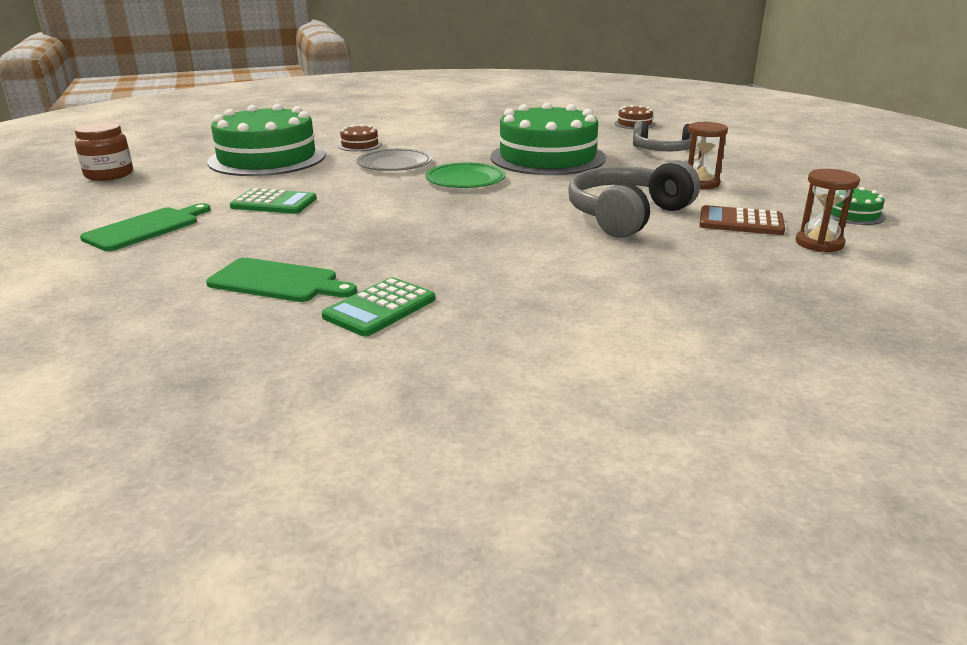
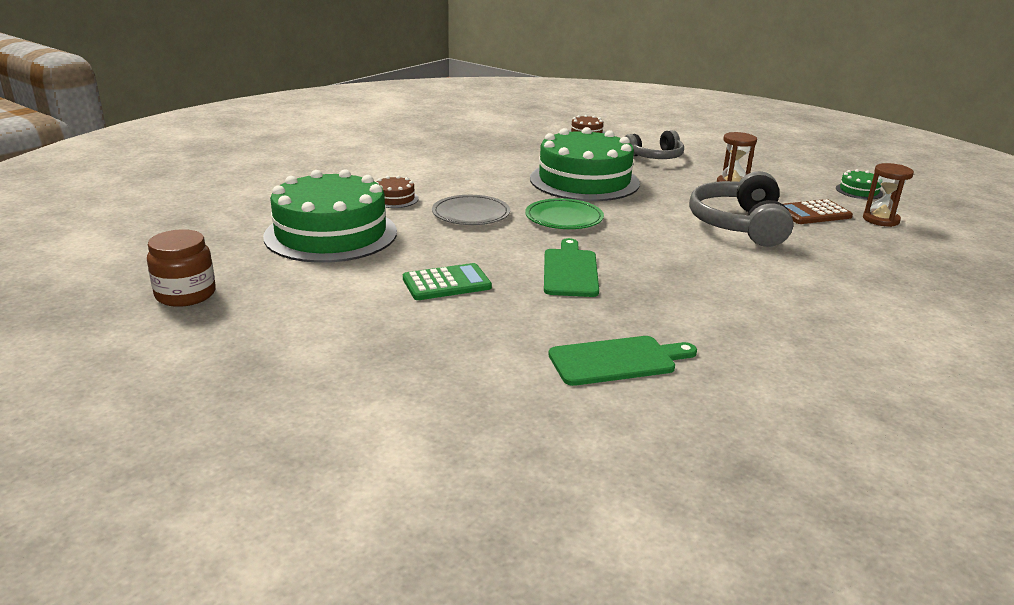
camera: 35 degrees left, 0 degrees up
green cutting board [80,203,211,251] -> green cutting board moved to [544,238,599,297]
green calculator [322,277,435,337] -> none

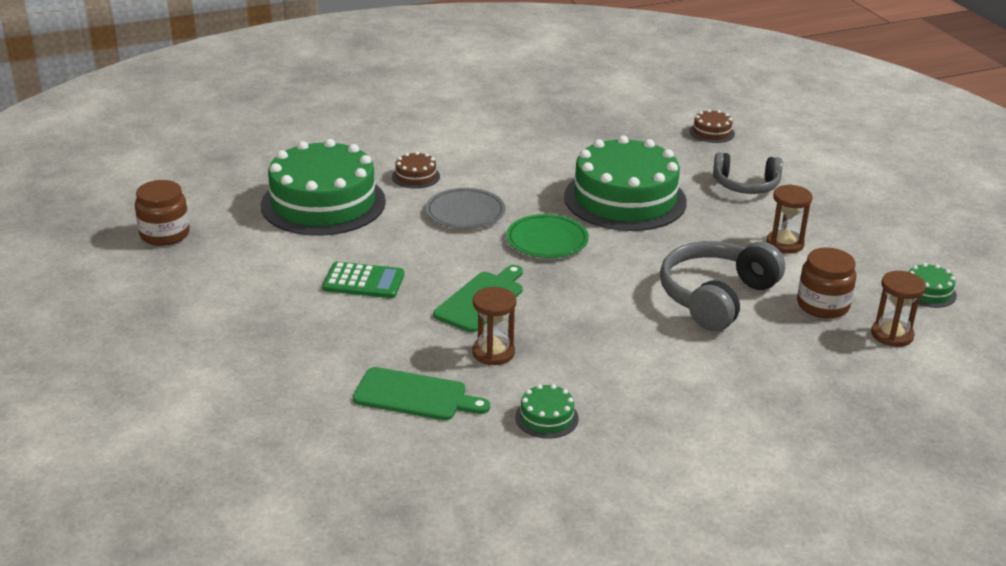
camera: 30 degrees right, 5 degrees up
brown calculator [784,199,853,224] -> brown jar [797,247,856,319]
none -> brown hourglass [472,287,516,365]
none -> green cake [515,384,579,439]

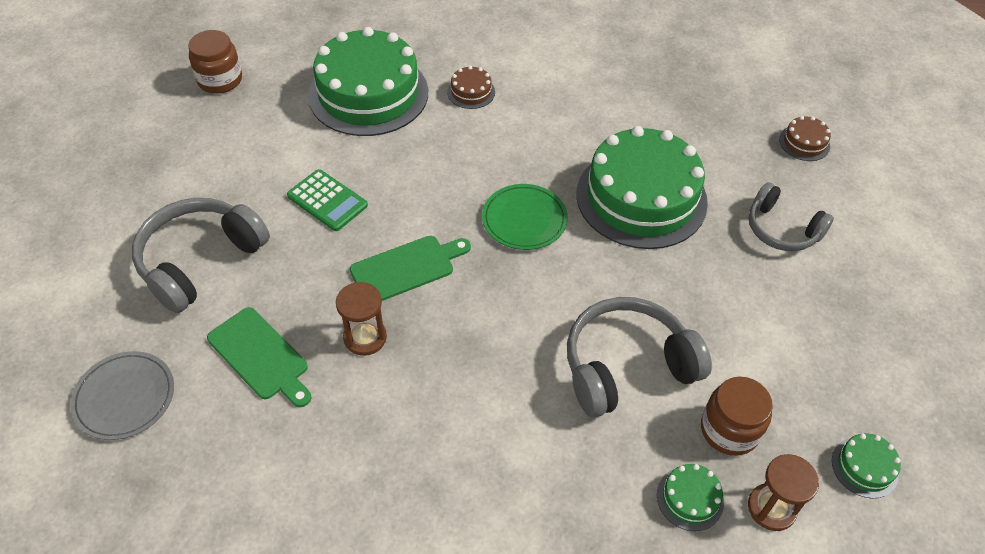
camera: 30 degrees right, 20 degrees up
grey plate [425,188,505,229] -> grey plate moved to [70,351,174,440]
green cake [515,384,579,439] -> green cake moved to [657,464,724,531]
brown hourglass [767,184,812,254] -> none
none -> grey headphones [132,198,270,313]

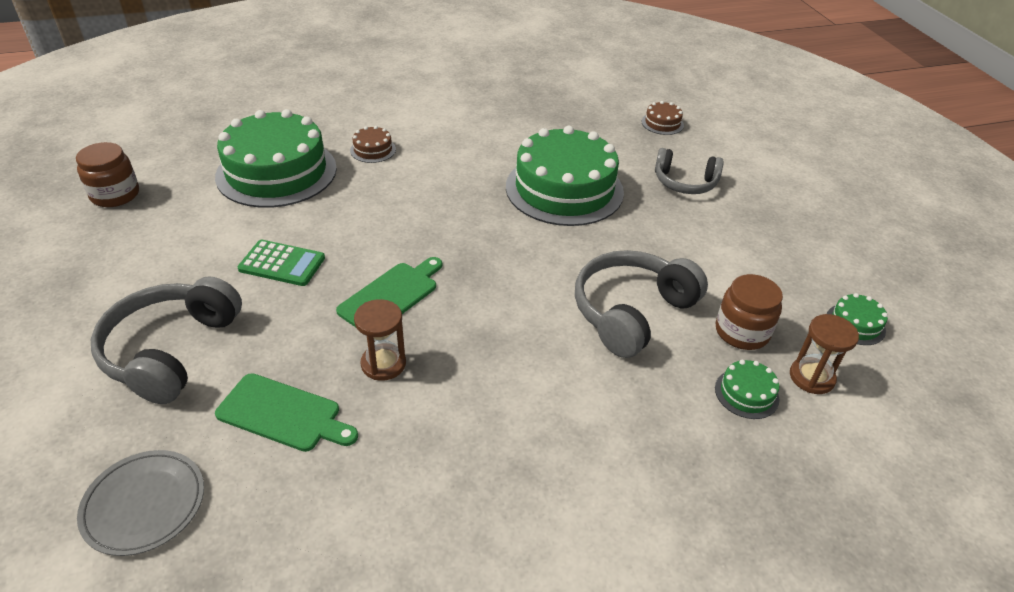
camera: 25 degrees left, 10 degrees down
green plate [482,184,568,250] -> none

